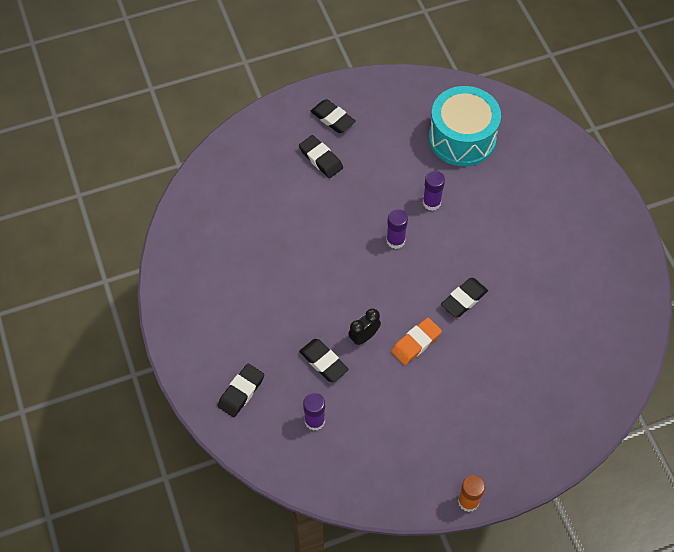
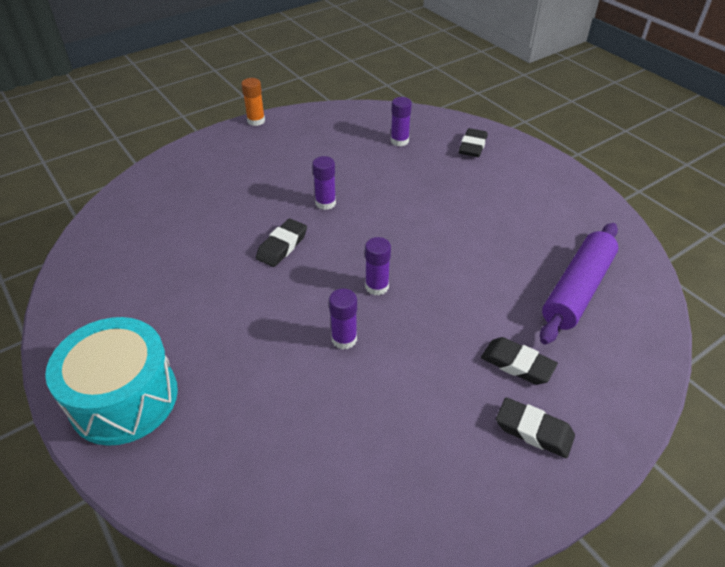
camera: 165 degrees right, 15 degrees down
black eraser [299,339,349,382] -> none
black clock [348,308,381,346] -> none
orange eraser [391,318,442,365] -> purple glue stick [312,156,336,210]
turquoise drum [429,86,501,166] -> turquoise drum moved to [45,317,178,446]
none -> purple rolling pin [540,223,618,345]

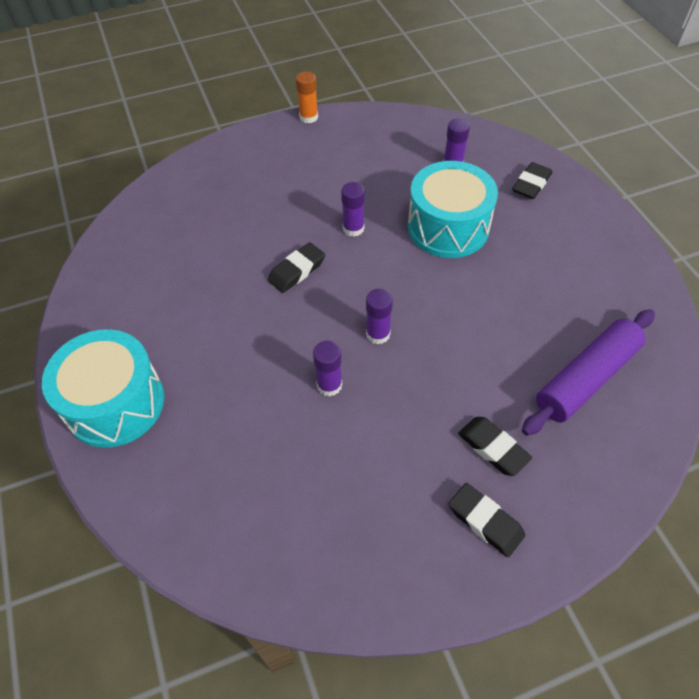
camera: 15 degrees right, 10 degrees up
none -> turquoise drum [408,161,498,258]

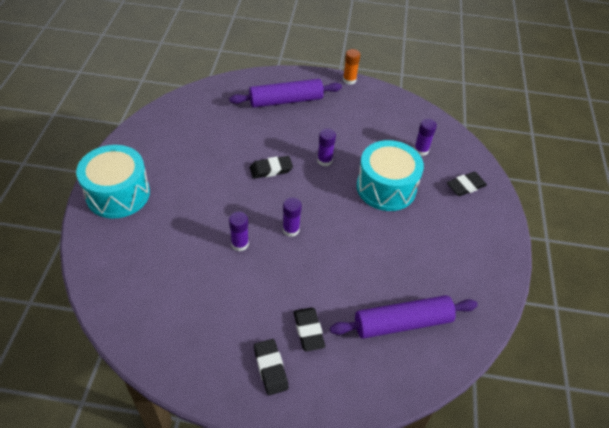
camera: 25 degrees right, 5 degrees down
none -> purple rolling pin [229,79,342,108]

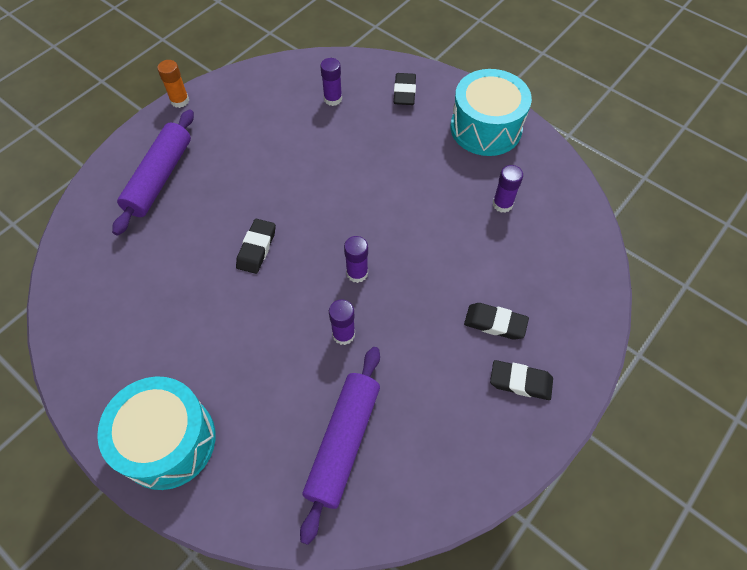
camera: 55 degrees left, 10 degrees up
purple glue stick [317,129,336,166] -> purple glue stick moved to [493,165,523,213]
purple rolling pin [330,295,478,339] -> purple rolling pin moved to [300,347,380,545]
turquoise drum [357,140,424,211] -> turquoise drum moved to [451,69,532,156]

